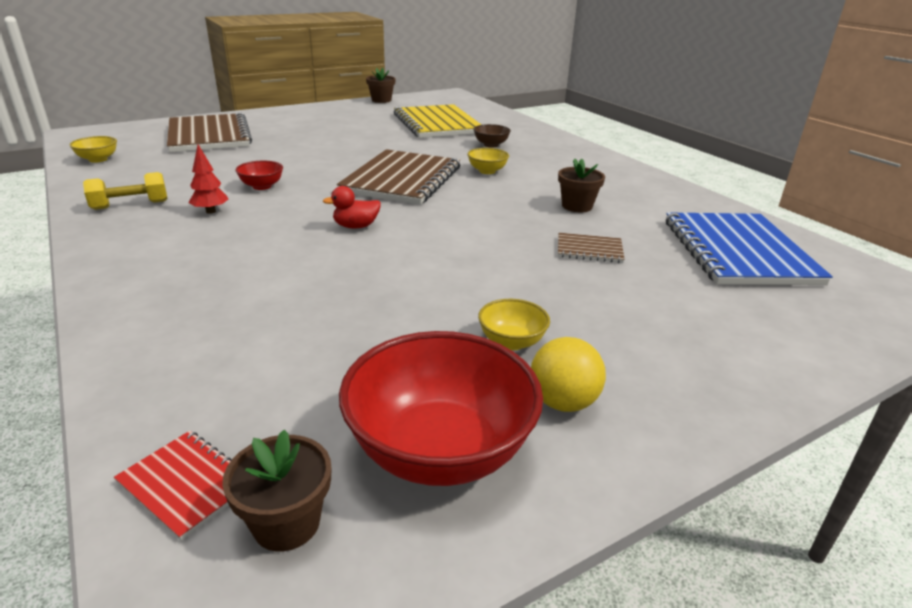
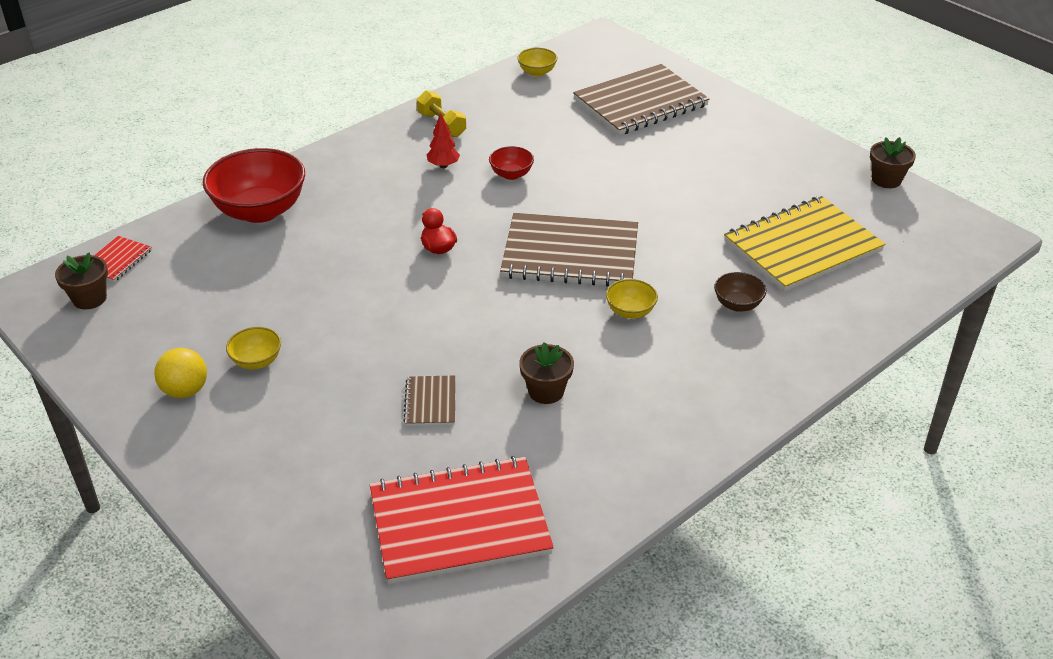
camera: 80 degrees right, 10 degrees up
red bowl [339,331,543,486] -> red bowl moved to [203,148,305,223]
blue notebook [666,212,833,285] -> red notebook [370,456,554,584]

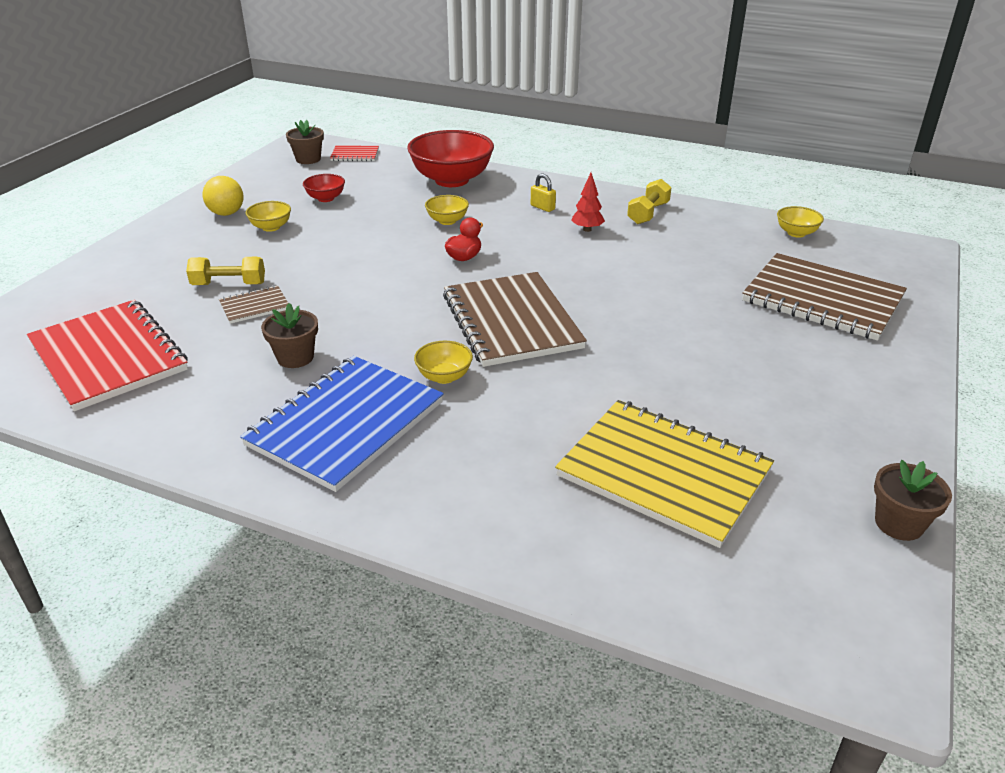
camera: 65 degrees right, 5 degrees down
red bowl [489,146,534,180] -> red bowl moved to [303,174,345,202]
brown bowl [714,272,766,312] -> none
none -> yellow dumbbell [186,257,265,285]
none -> blue notebook [240,356,444,492]
none -> yellow bowl [425,195,469,225]
none -> yellow padlock [531,173,556,212]

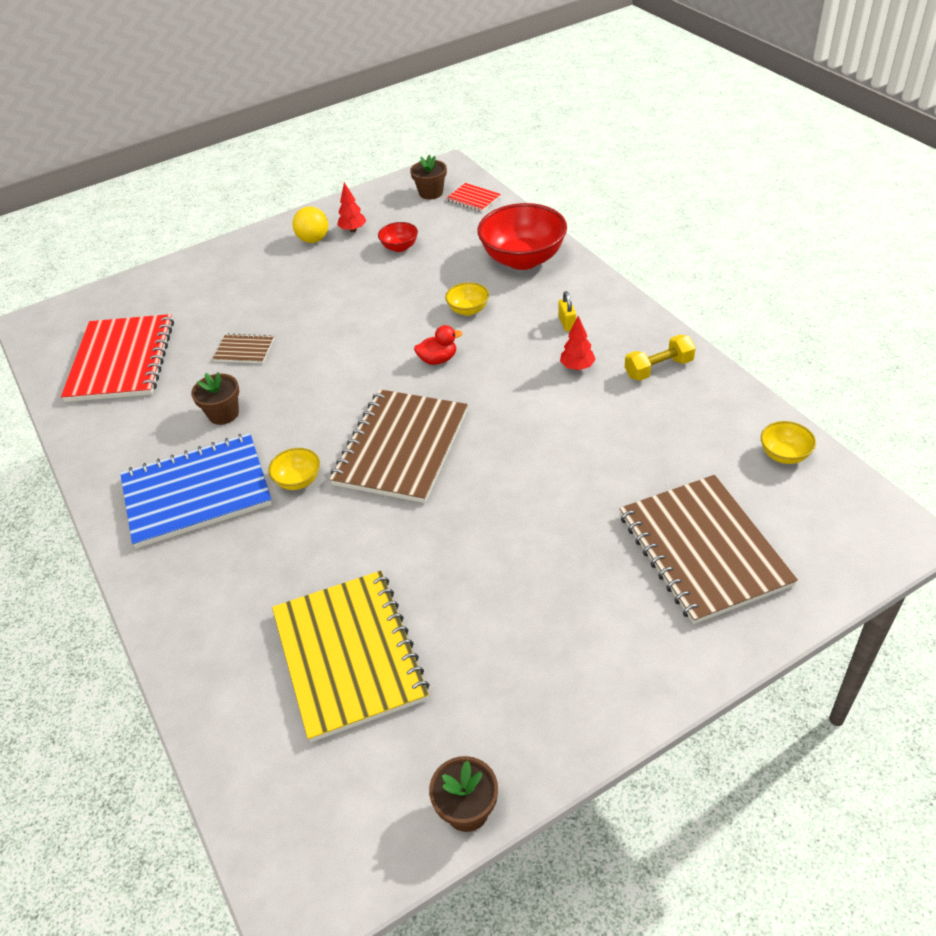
camera: 40 degrees right, 10 degrees up
yellow dumbbell [186,257,265,285] -> none
yellow bowl [246,201,291,232] -> none
none -> red tree [337,182,366,232]

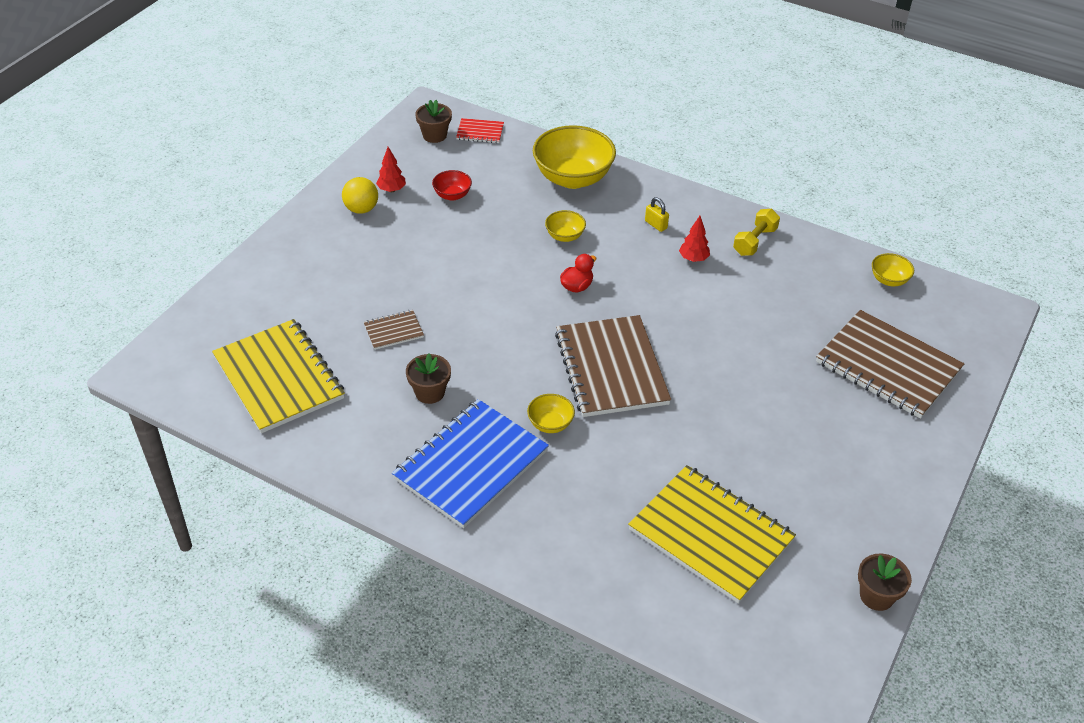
camera: 35 degrees left, 0 degrees up
red notebook [61,314,174,402] -> yellow notebook [212,319,345,433]
red bowl [478,203,567,270] -> yellow bowl [533,125,616,189]

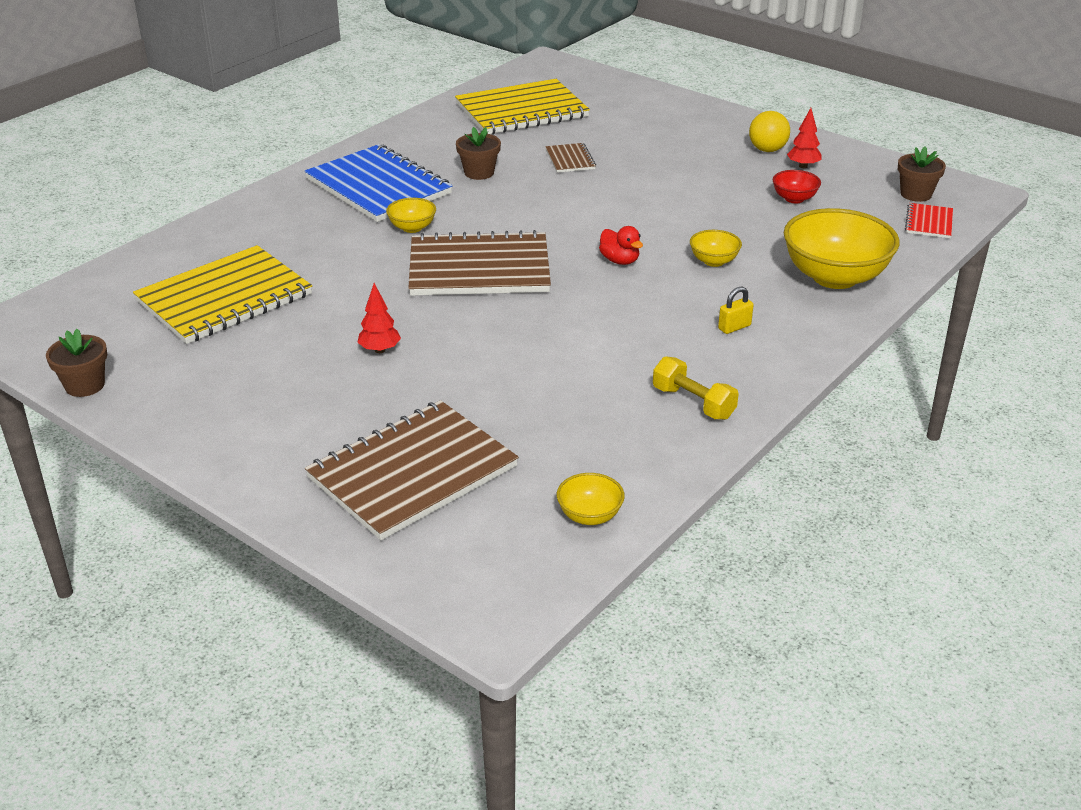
camera: 100 degrees right, 10 degrees down
red tree [679,216,710,262] -> red tree moved to [357,283,401,353]

